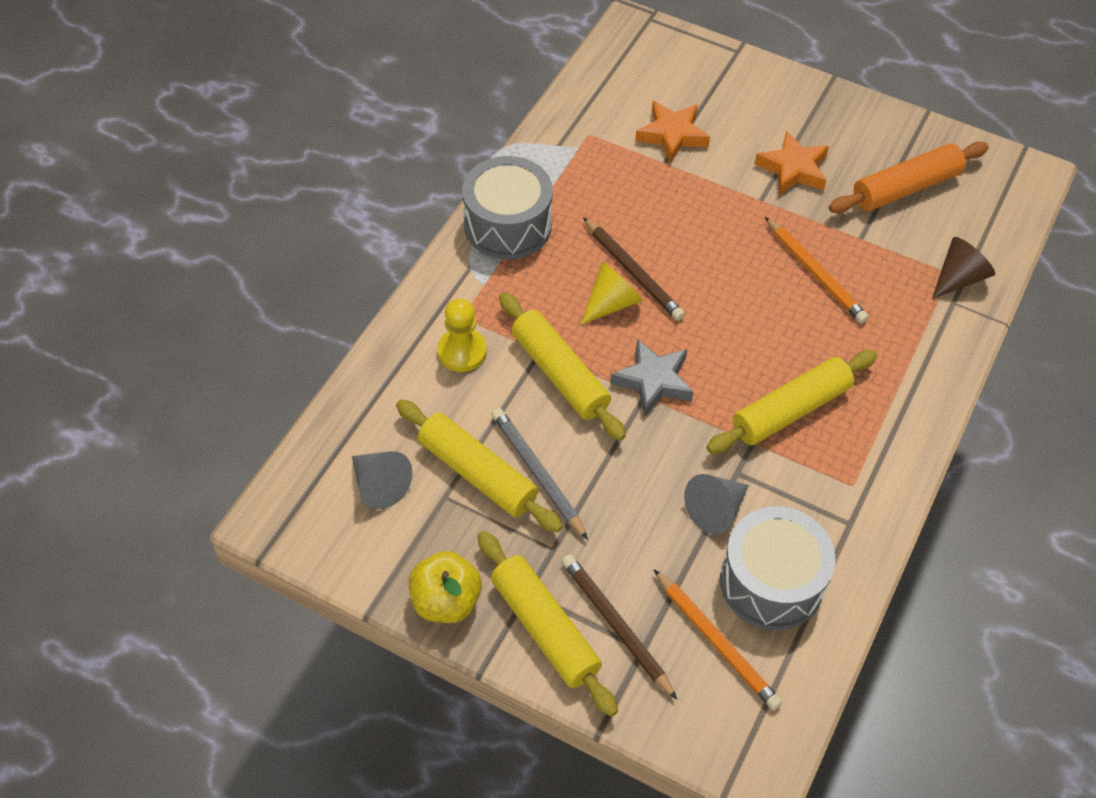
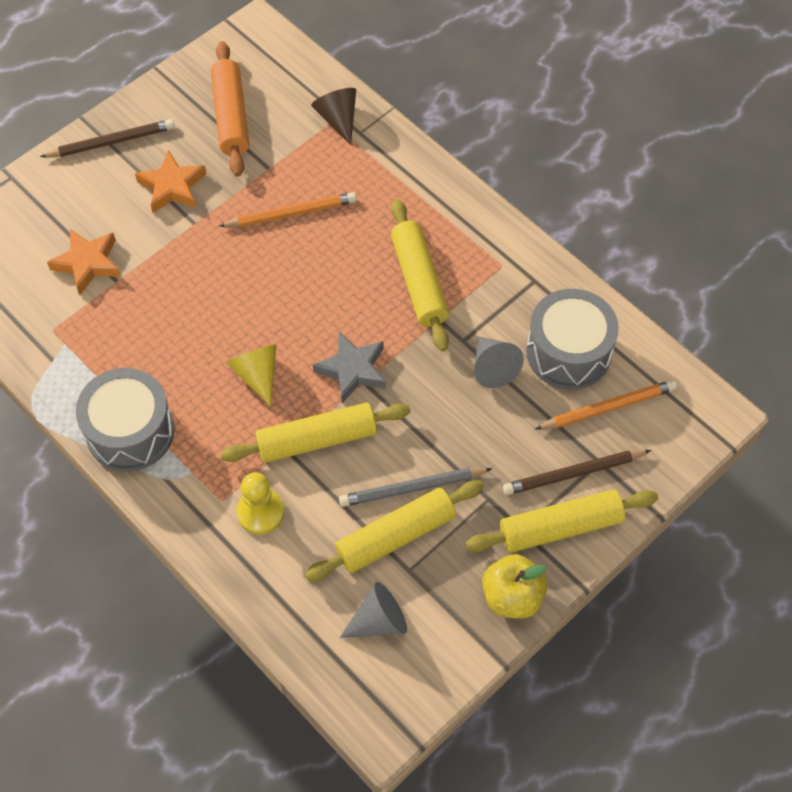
camera: 70 degrees left, 5 degrees up
brown pencil [583,217,685,321] -> brown pencil moved to [40,119,175,157]

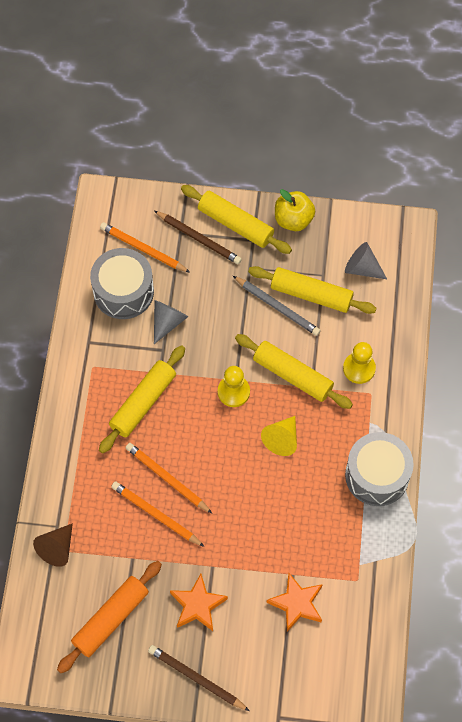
camera: 130 degrees left, 5 degrees up
grey star [313,332,386,403] -> yellow pawn [218,366,250,407]
none -> orange pencil [126,443,212,513]

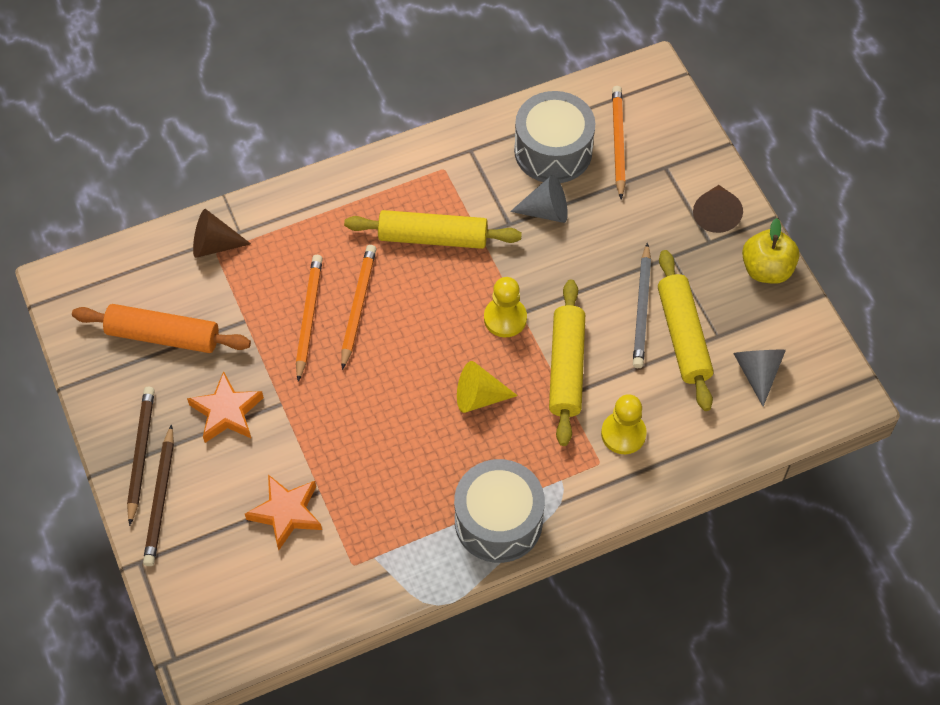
camera: 60 degrees right, 5 degrees down
brown pencil [154,211,242,264] -> brown pencil moved to [143,424,174,566]
yellow rolling pin [181,185,292,254] -> brown cone [693,185,743,233]

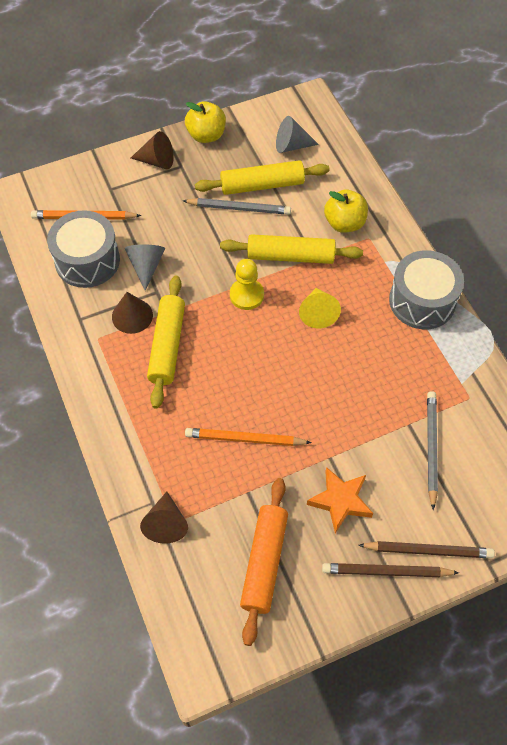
camera: 90 degrees left, 0 degrees up
orange star [245,475,322,550] -> grey pencil [427,391,438,510]
orange pencil [341,245,376,370] -> none
yellow pawn [601,394,647,454] -> yellow apple [324,189,368,233]
none -> brown cone [112,292,153,334]

